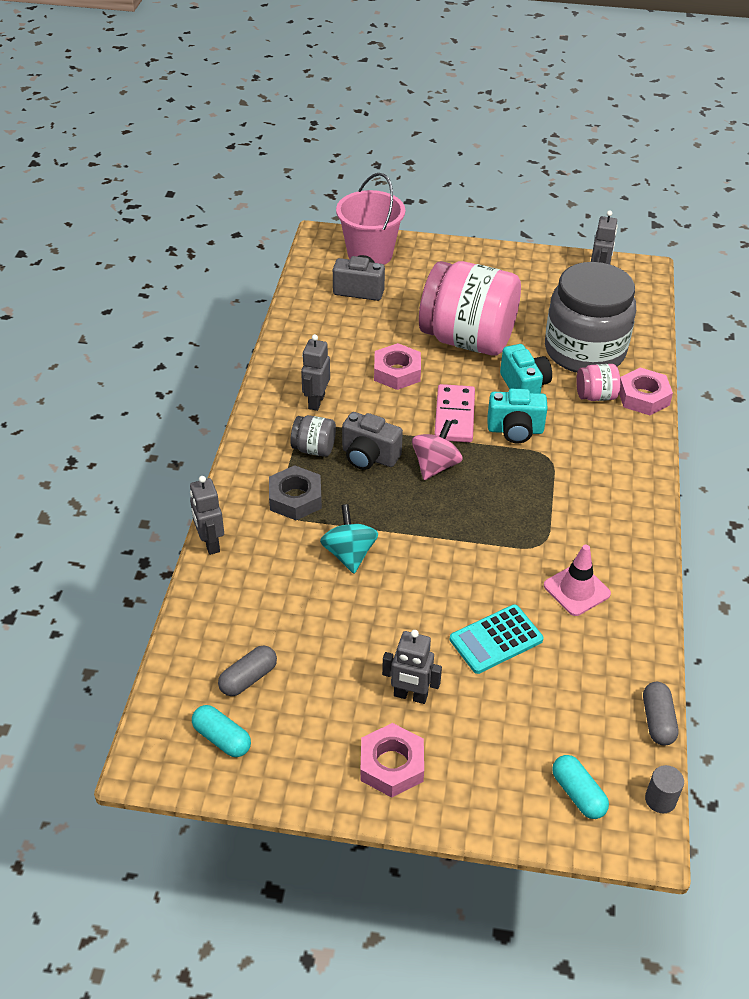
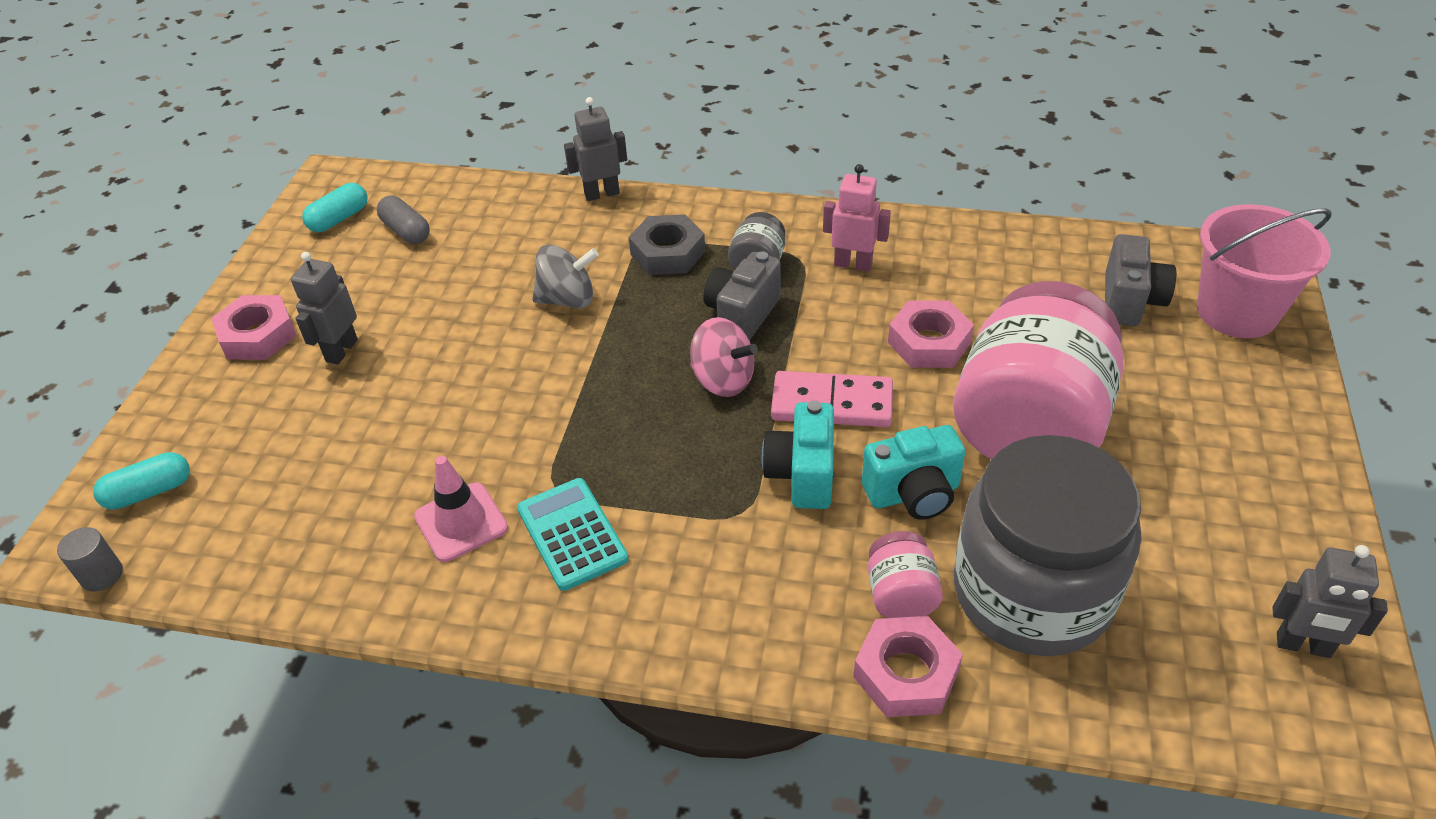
camera: 95 degrees right, 0 degrees up
grey robot [301,334,330,411] -> pink robot [823,164,891,271]
turquoise spinning top [320,504,378,573] -> grey spinning top [532,245,599,309]
turquoise calculator [450,604,543,674] -> turquoise calculator moved to [517,478,629,591]
grey capsule [643,682,678,746] -> none

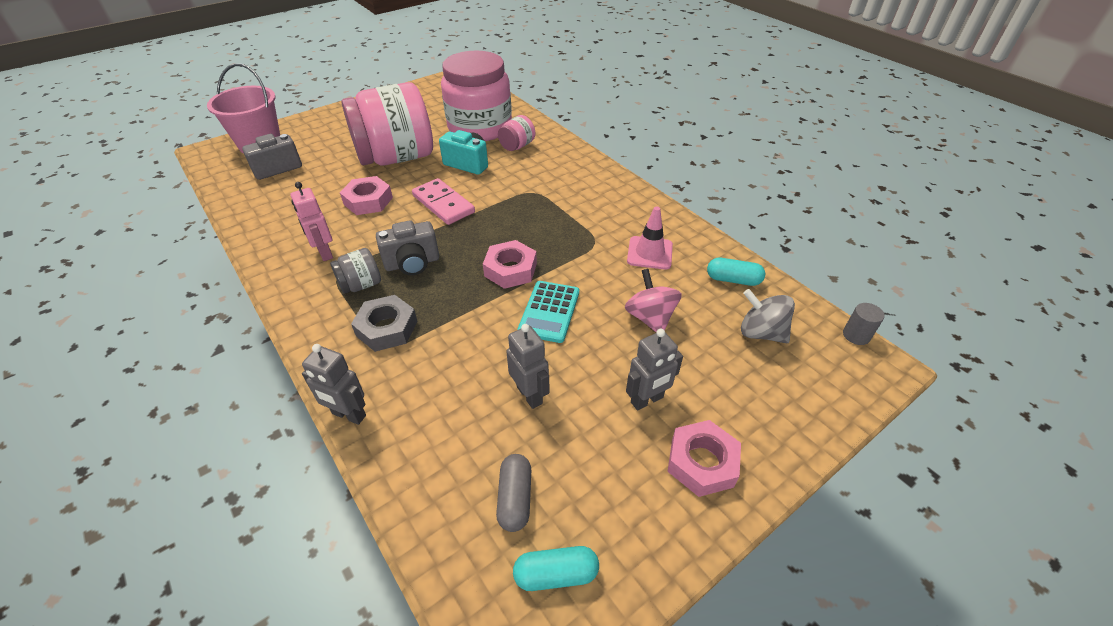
camera: 140 degrees left, 0 degrees up
turquoise capsule [93,452,190,510] -> turquoise capsule moved to [707,258,765,286]
turquoise calculator [517,478,629,591] -> turquoise calculator moved to [517,281,579,343]
grey spinning top [532,245,599,309] -> grey spinning top moved to [741,289,795,343]
pink spinning top [690,317,758,397] -> pink spinning top moved to [625,269,682,332]
turquoise camera [762,400,834,509] -> none
pink nut [853,616,963,717] -> pink nut moved to [483,240,537,289]
grey jar [954,435,1141,656] -> pink jar [441,51,512,141]
grey robot [1272,545,1388,658] -> grey robot moved to [506,324,550,409]

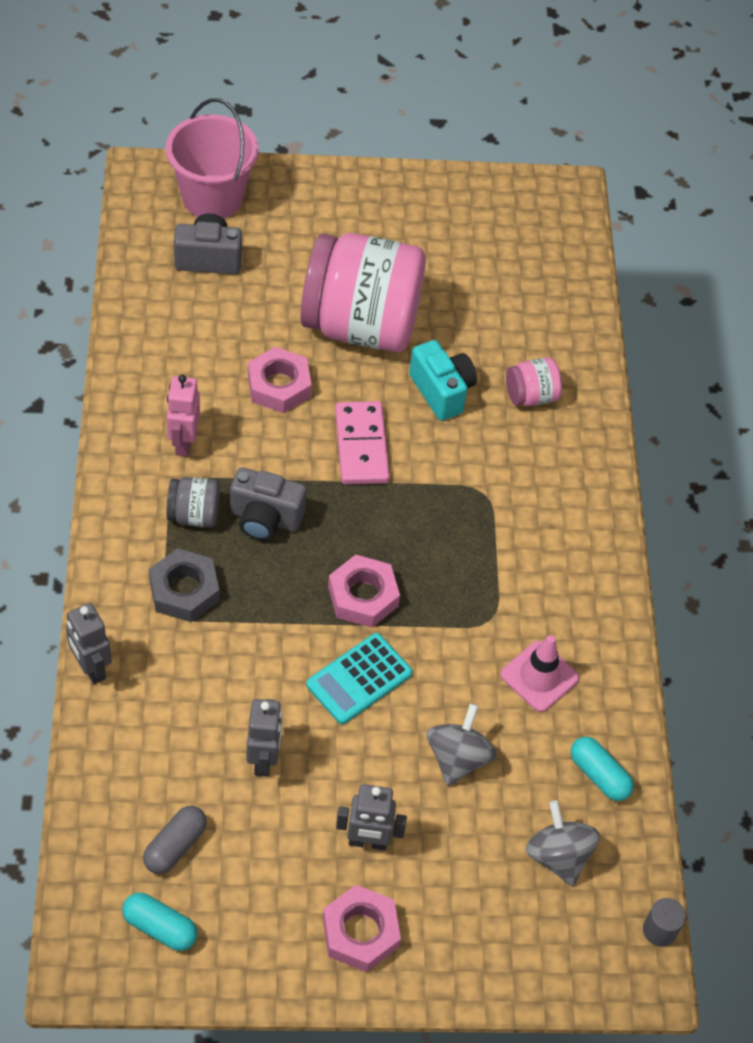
camera: 30 degrees right, 10 degrees up
pink jar [441,51,512,141] -> none
pink spinning top [625,269,682,332] -> grey spinning top [427,703,497,786]

